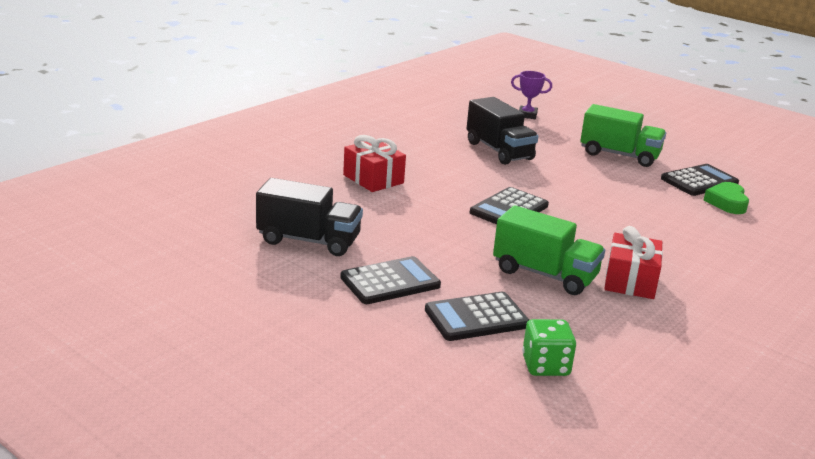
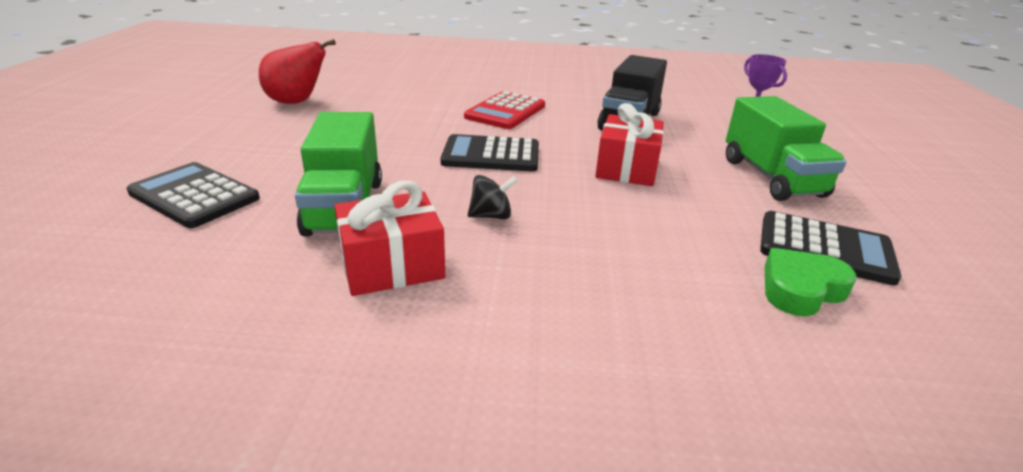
camera: 55 degrees right, 5 degrees up
black truck [256,178,363,256] -> red pear [259,39,336,104]
black calculator [340,256,441,304] -> none
red gift [343,135,406,192] -> red gift moved to [595,103,664,186]
green dice [522,319,576,376] -> none
none -> red calculator [464,91,545,129]
none -> black spinning top [468,175,518,219]

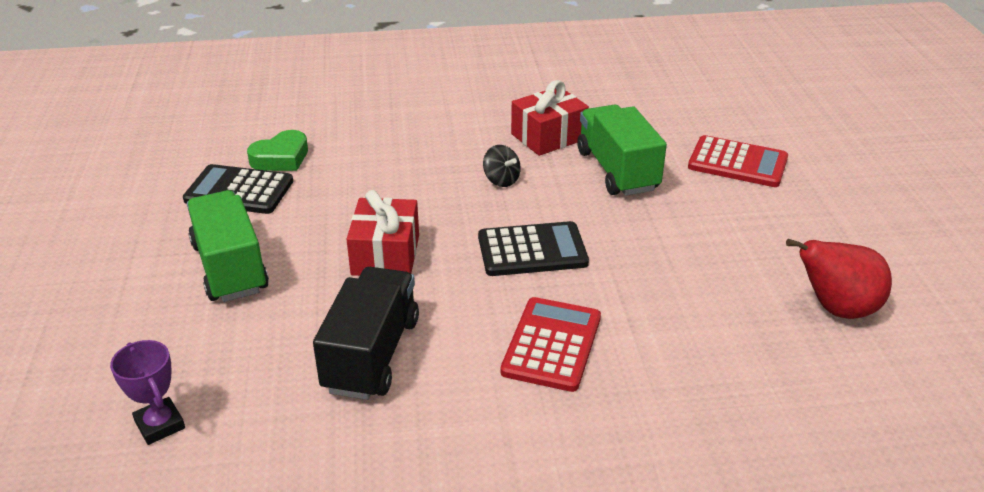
camera: 170 degrees right, 5 degrees up
black calculator [126,162,260,228] -> red calculator [688,135,788,187]
black spinning top [468,175,518,219] -> black spinning top turned 105 degrees counterclockwise [483,145,521,187]

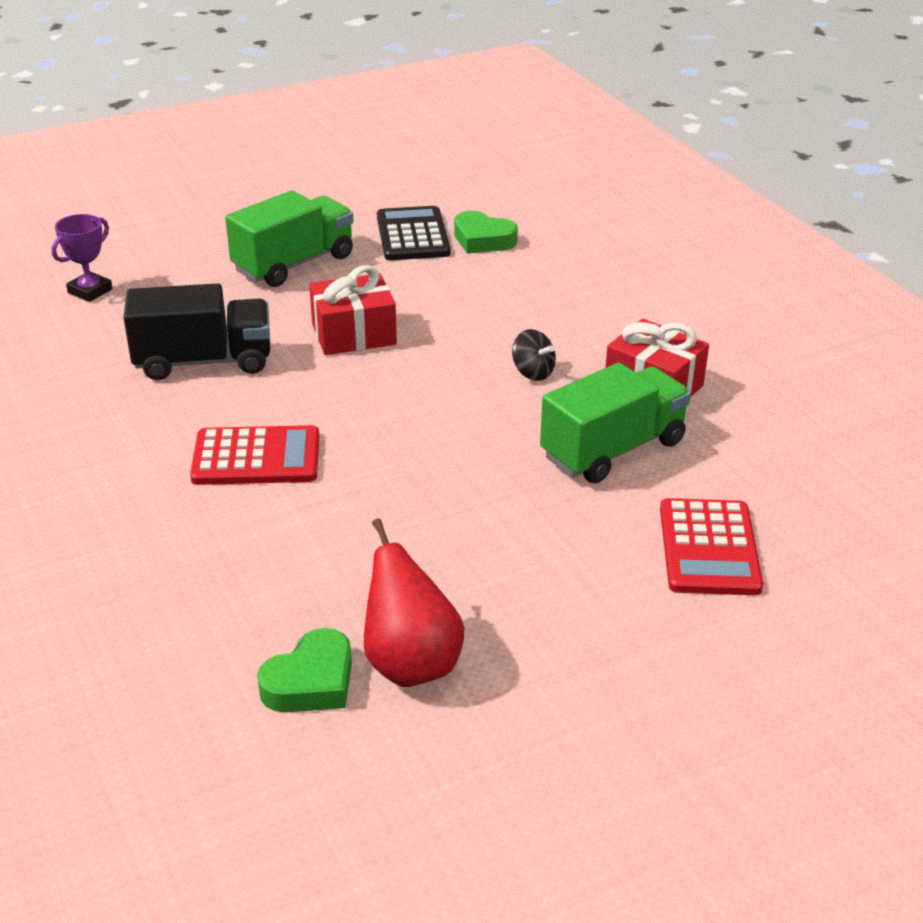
camera: 70 degrees right, 0 degrees up
black calculator [478,221,589,276] -> none
black spinning top [483,145,521,187] -> black spinning top turned 75 degrees counterclockwise [512,329,556,381]
none -> green heart [257,628,352,712]

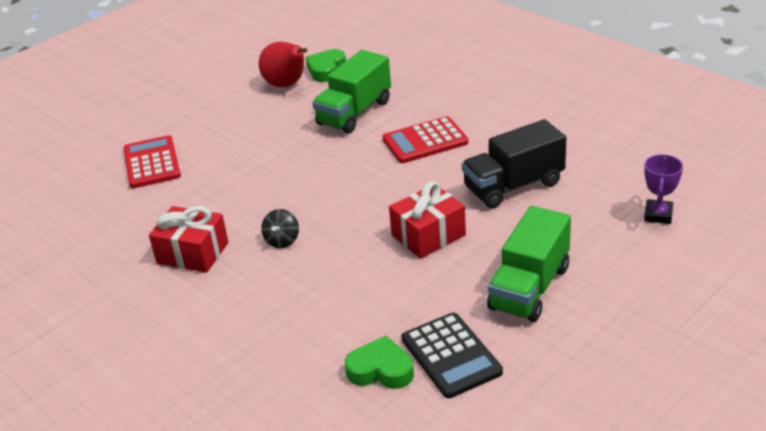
camera: 165 degrees right, 0 degrees up
black spinning top [512,329,556,381] -> black spinning top turned 105 degrees counterclockwise [261,209,299,248]
green truck [540,363,691,483] -> green truck moved to [312,50,391,134]

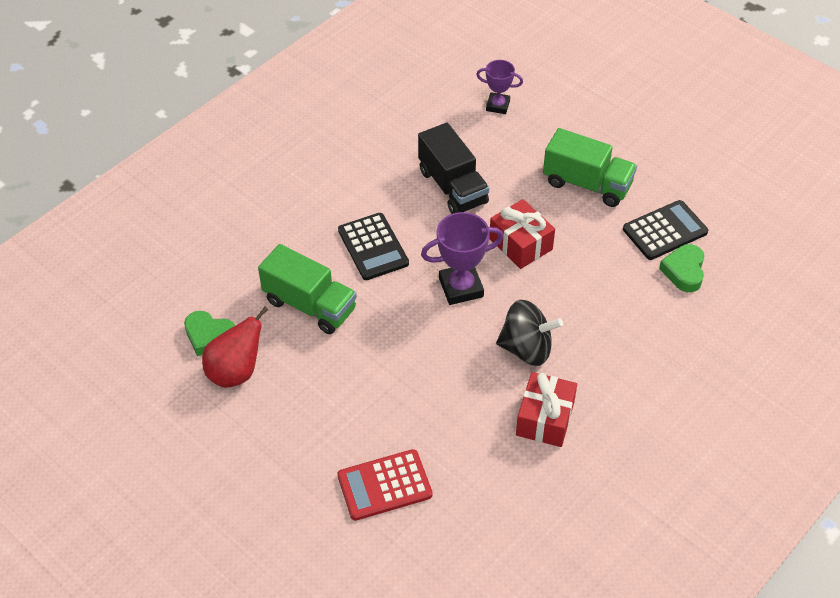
camera: 95 degrees left, 15 degrees up
black spinning top [261,209,299,248] -> black spinning top [496,300,563,366], size x1.86
red calculator [382,116,468,163] -> black calculator [338,213,409,280]
none -> purple trophy [421,212,504,305]

